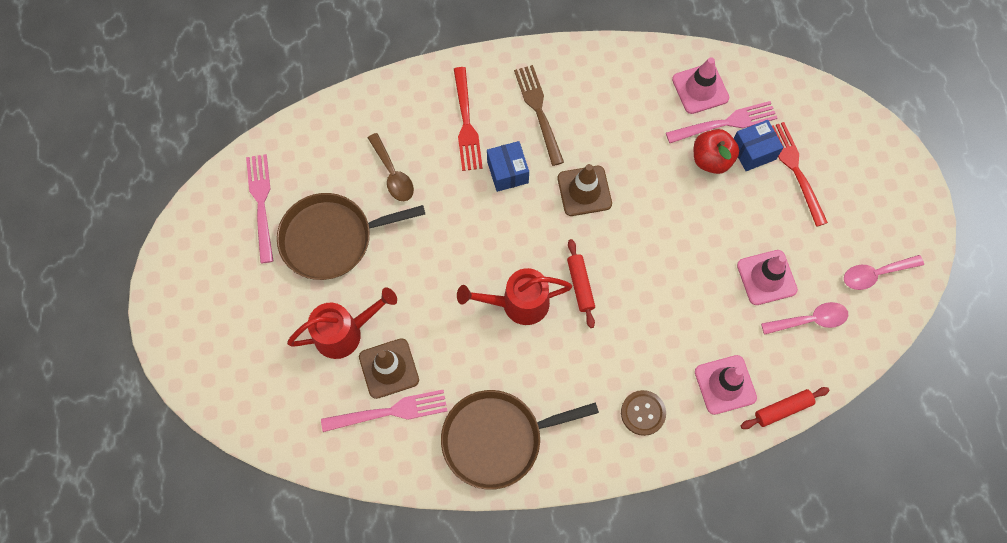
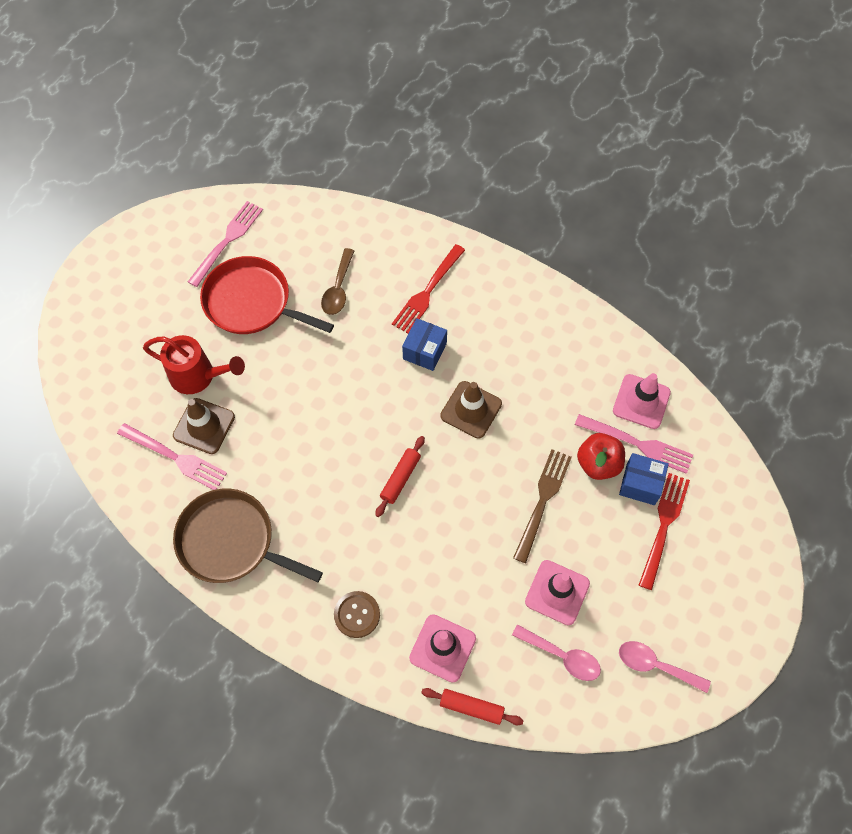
camera: 40 degrees right, 5 degrees down
brown pan [277,193,425,280] -> red pan [200,256,334,334]
red watering can [457,268,572,325] -> none
brown fork [514,65,564,166] -> brown fork moved to [513,449,572,563]

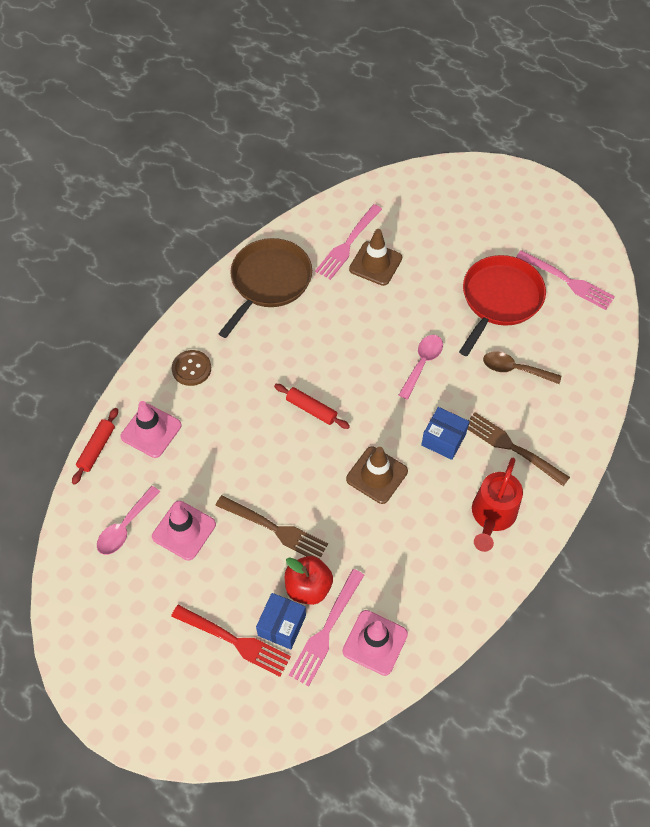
camera: 95 degrees right, 5 degrees down
red watering can [143,335,245,394] -> red watering can moved to [472,458,523,552]
red fork [392,244,465,334] -> brown fork [467,412,570,486]
pink spoon [619,641,711,693] -> pink spoon moved to [399,335,443,400]

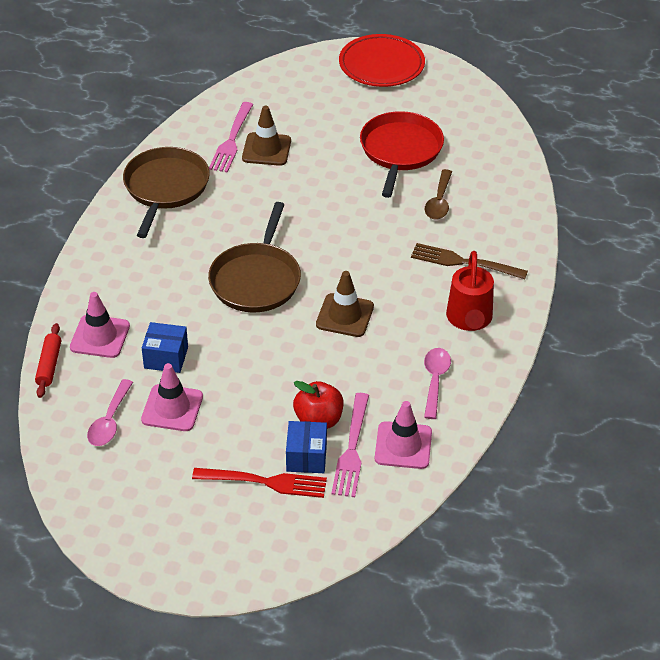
camera: 20 degrees left, 15 degrees down
brown button [172,350,211,386] -> none
brown fork [215,495,328,557] -> none
red rolling pin [274,384,350,429] -> brown pan [208,202,301,312]
pink spoon [399,335,443,400] -> pink spoon moved to [424,348,451,419]
blue box [421,407,469,460] -> blue box moved to [142,322,188,373]
brown spoon [483,351,561,384] -> brown spoon turned 75 degrees counterclockwise [425,169,452,219]
pink fork [516,250,615,310] -> none
none -> red plate [339,34,425,87]

